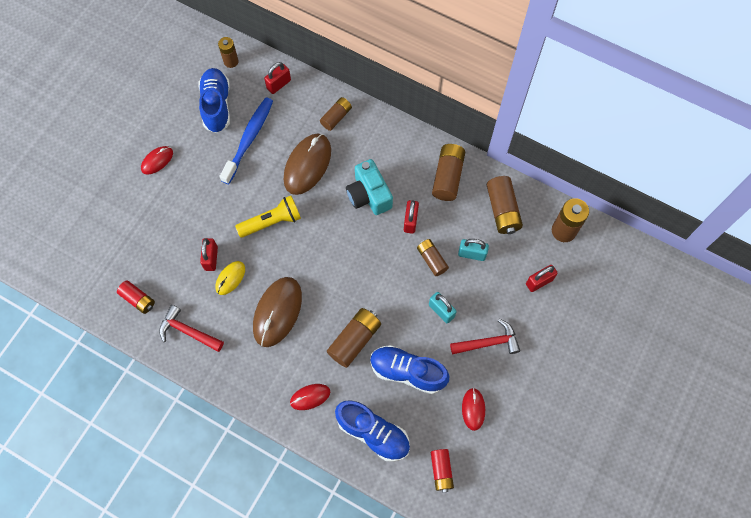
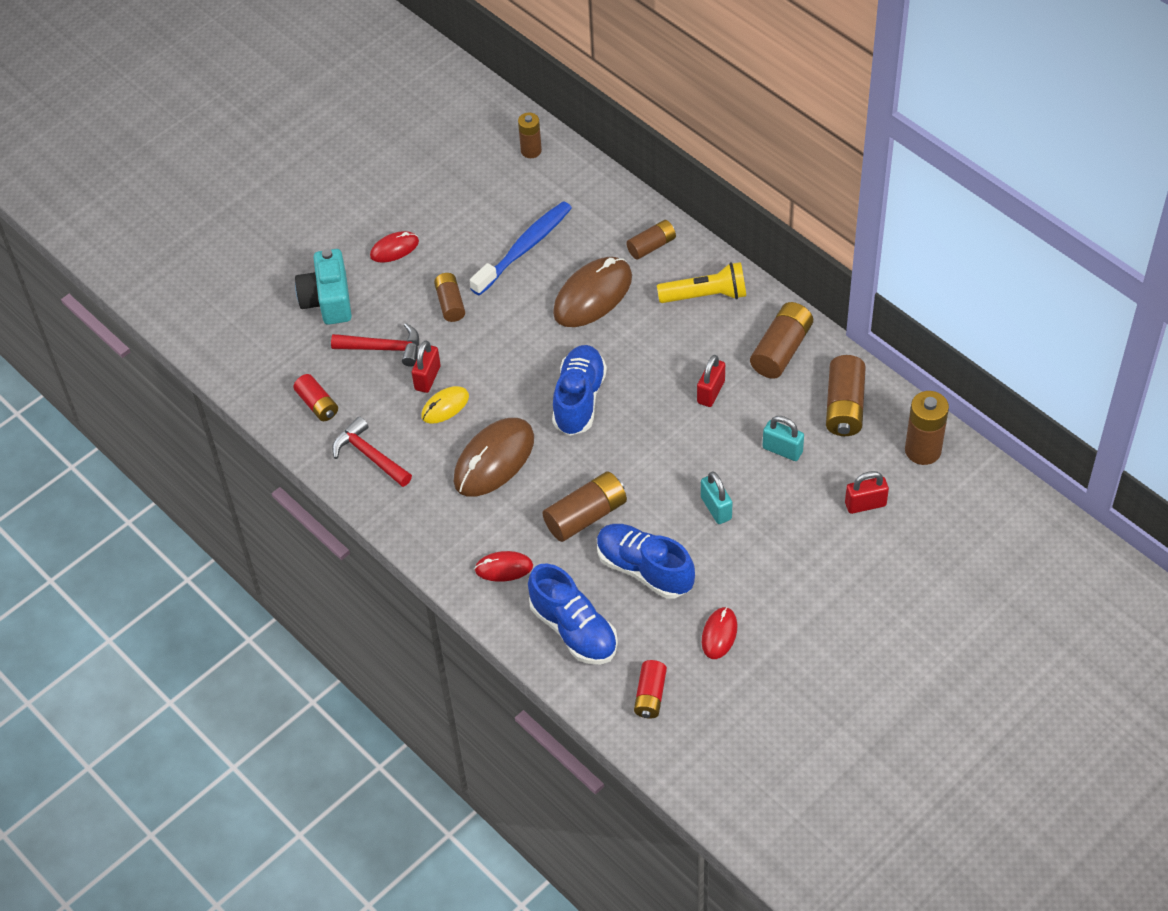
camera: 20 degrees right, 15 degrees down
blue shoe [199,68,230,133] -> blue shoe moved to [552,345,607,436]
yellow flashlight [235,196,301,238] -> yellow flashlight moved to [657,262,746,303]
red padlock [264,62,291,94] -> none
turquoise camera [346,159,393,215] -> turquoise camera moved to [295,249,352,325]
brown battery [417,239,449,276] -> brown battery moved to [434,273,465,322]
red hammer [450,319,520,354] -> red hammer moved to [331,323,419,367]

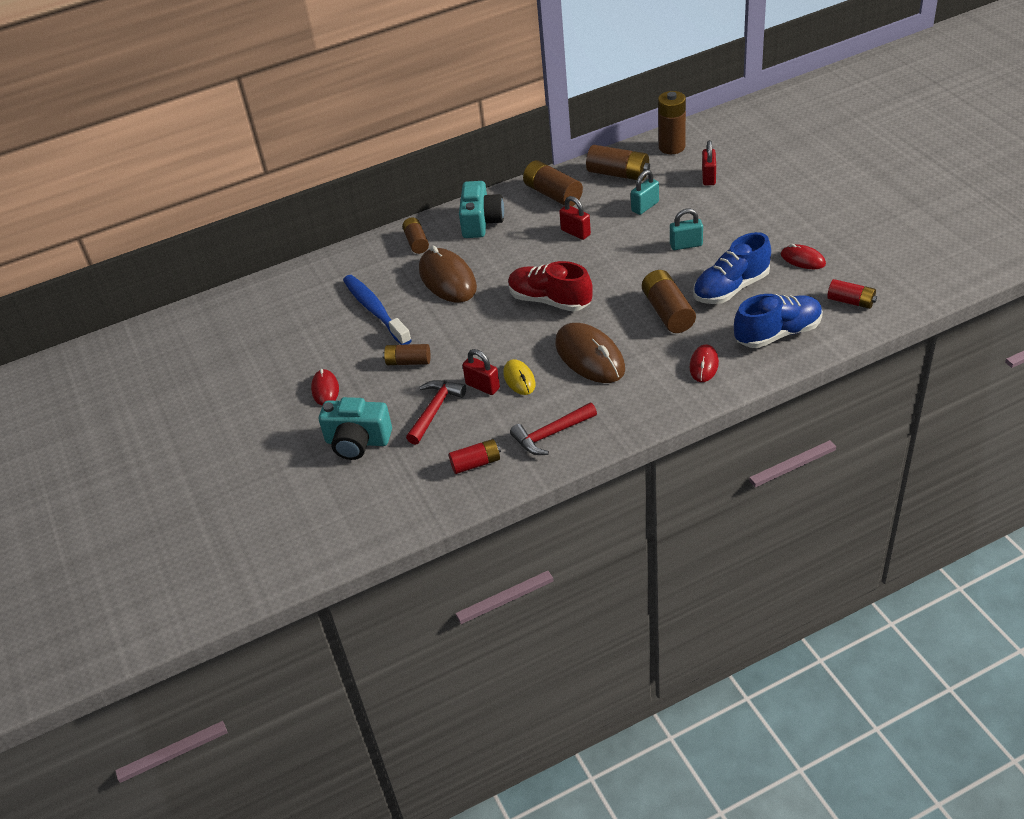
camera: 70 degrees left, 10 degrees down
brown battery [518,113,542,158] -> none
blue shoe [552,345,607,436] -> red shoe [508,261,593,311]
yellow flashlight [657,262,746,303] -> turquoise camera [459,181,504,238]

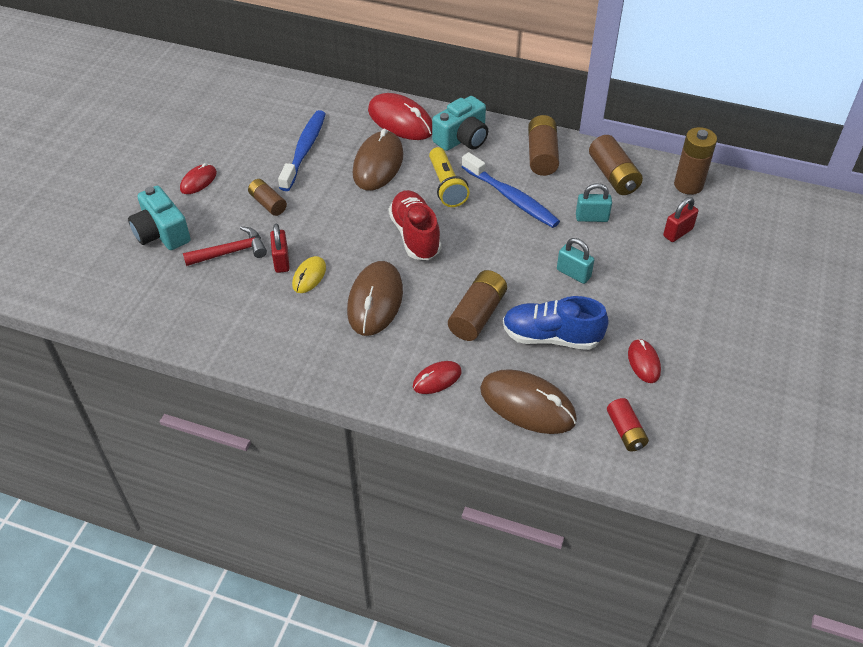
camera: 40 degrees right, 5 degrees up
brown battery [402,217,429,254] -> red mouse [368,93,432,140]
red battery [449,439,501,474] -> none
red hammer [510,403,597,455] -> none
red padlock [559,196,591,240] -> blue toothbrush [462,152,560,228]
blue shoe [734,294,823,348] -> brown mouse [480,369,577,434]
none -> yellow flashlight [429,147,470,207]

